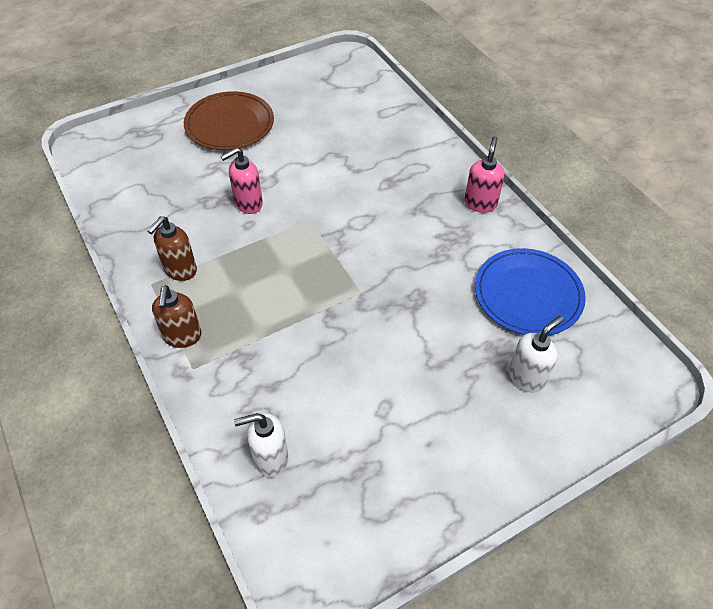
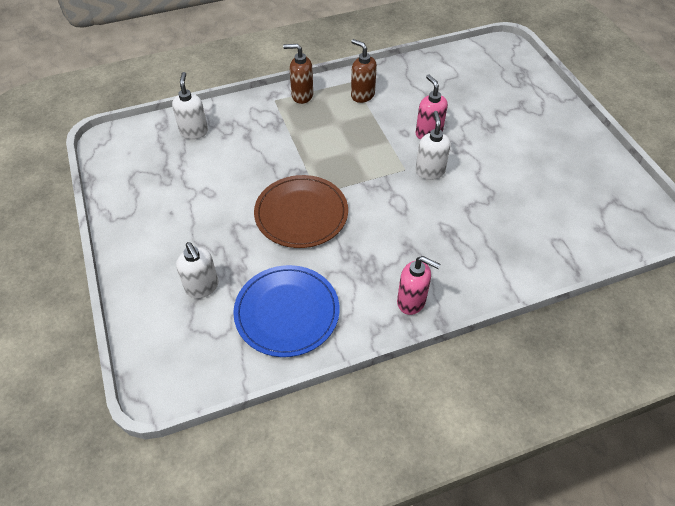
camera: 100 degrees right, 0 degrees up
brown plate [184,91,274,150] -> brown plate moved to [254,175,348,248]
none -> white soap dispenser [416,111,451,180]

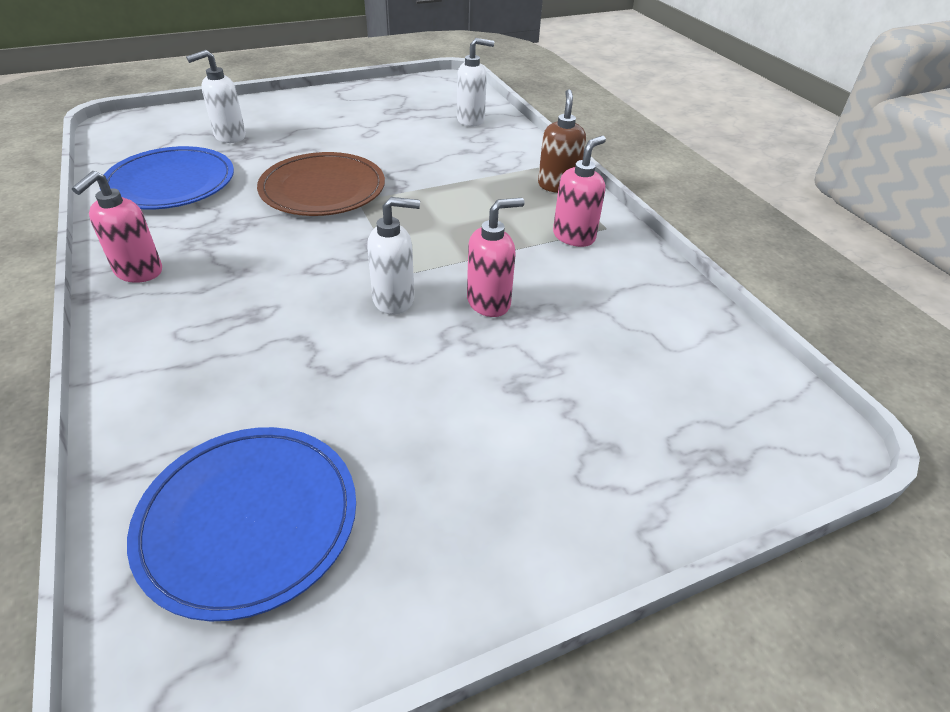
camera: 85 degrees right, 10 degrees down
brown soap dispenser [351,39,377,103] -> pink soap dispenser [553,136,606,247]
none -> blue plate [127,427,356,621]

